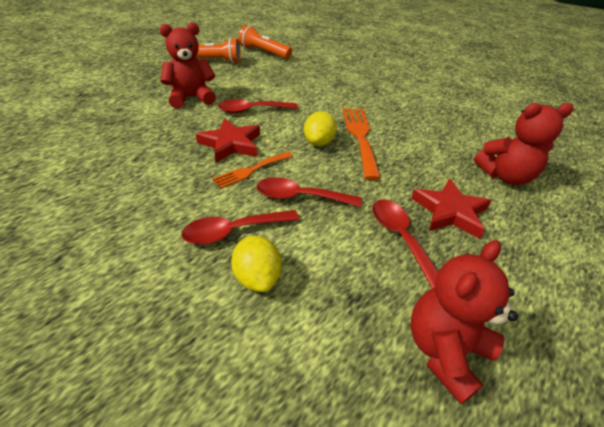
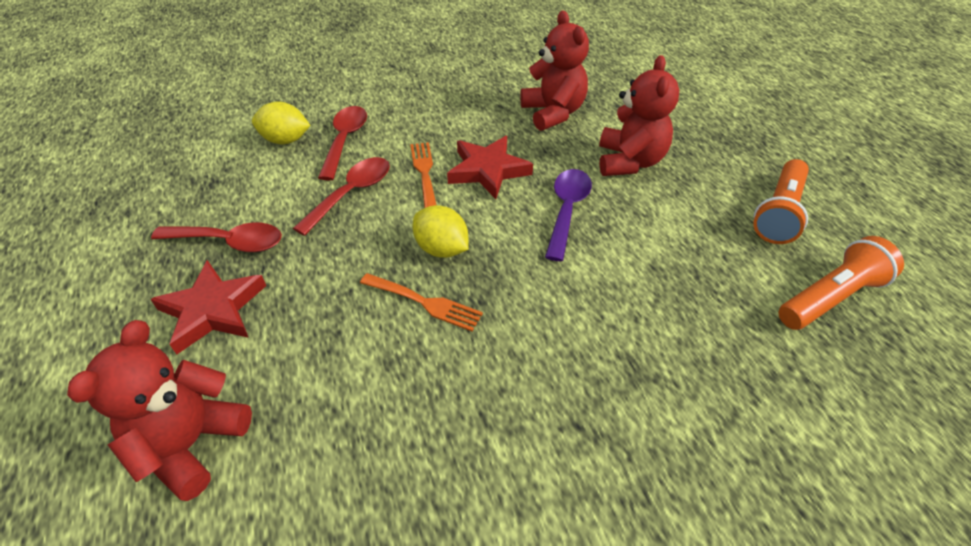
camera: 120 degrees right, 5 degrees up
red spoon [218,99,298,113] -> purple spoon [545,169,592,261]
orange fork [343,108,381,180] -> orange fork [360,273,483,331], size x0.61
red teddy bear [410,240,518,404] -> red teddy bear moved to [520,10,589,131]

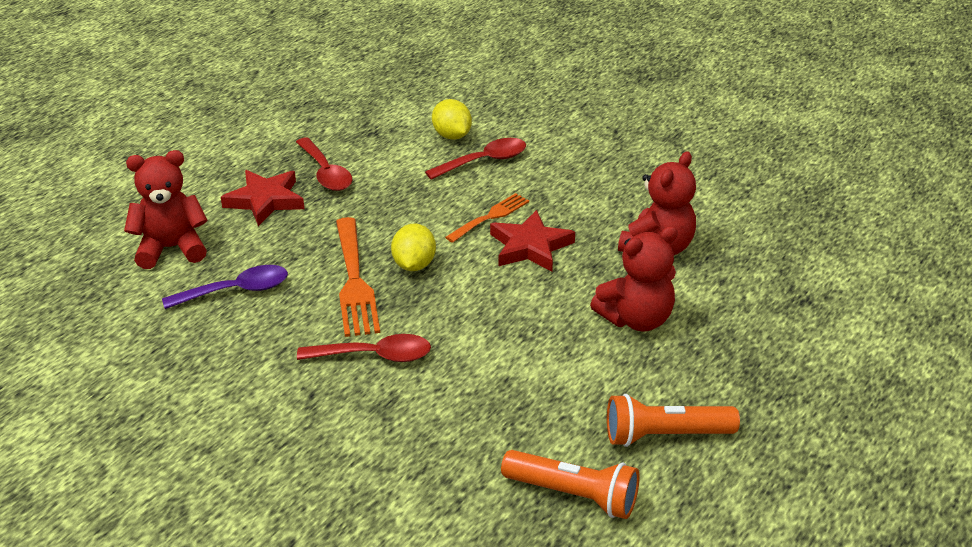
camera: 55 degrees right, 10 degrees down
red spoon [293,157,390,236] -> red spoon moved to [297,334,431,362]
orange fork [360,273,483,331] -> orange fork [336,217,380,337], size x1.65
purple spoon [545,169,592,261] -> purple spoon moved to [162,265,288,309]

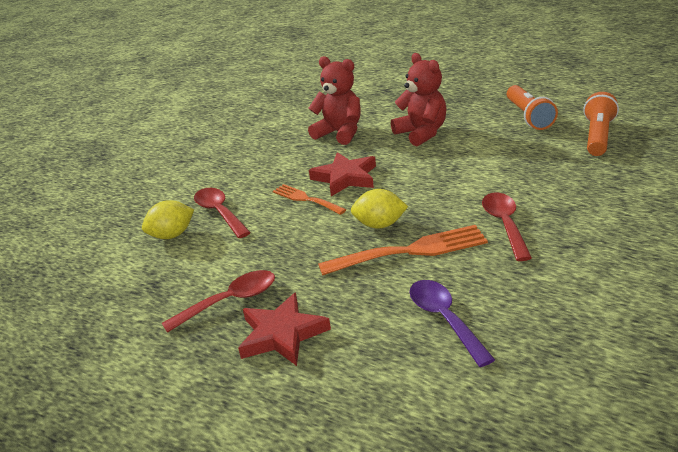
camera: 90 degrees left, 5 degrees down
red teddy bear [124,150,208,269] -> none

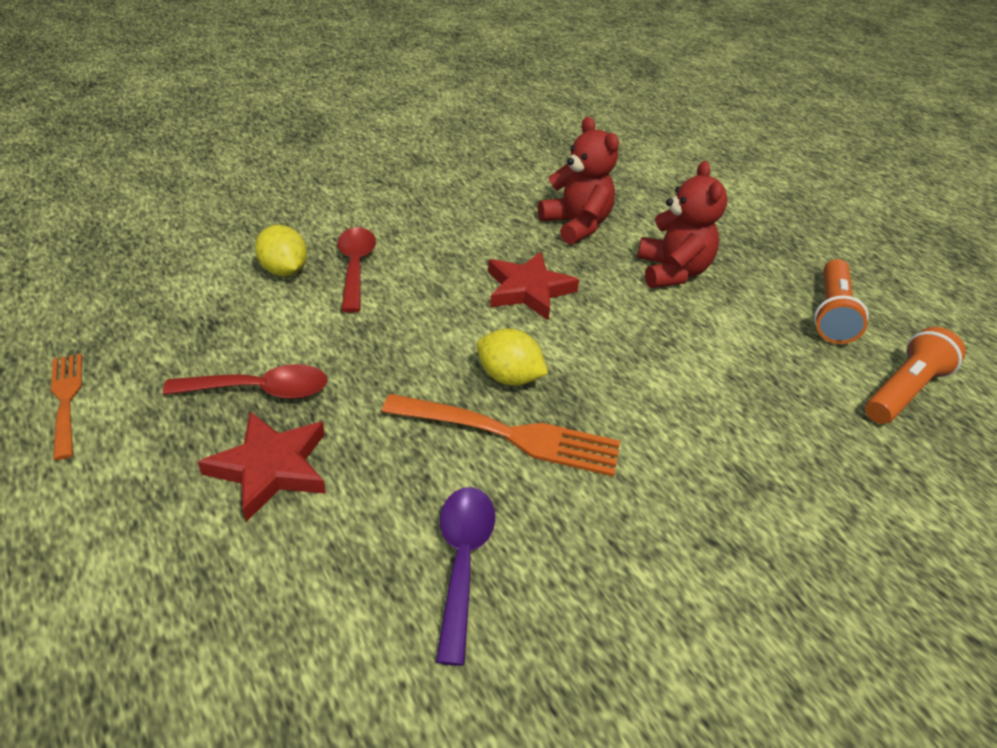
camera: 20 degrees right, 10 degrees up
yellow lemon [142,200,194,239] -> yellow lemon turned 60 degrees clockwise [255,225,307,276]
orange fork [273,184,346,215] -> orange fork moved to [51,354,82,460]
red spoon [482,193,532,261] -> none

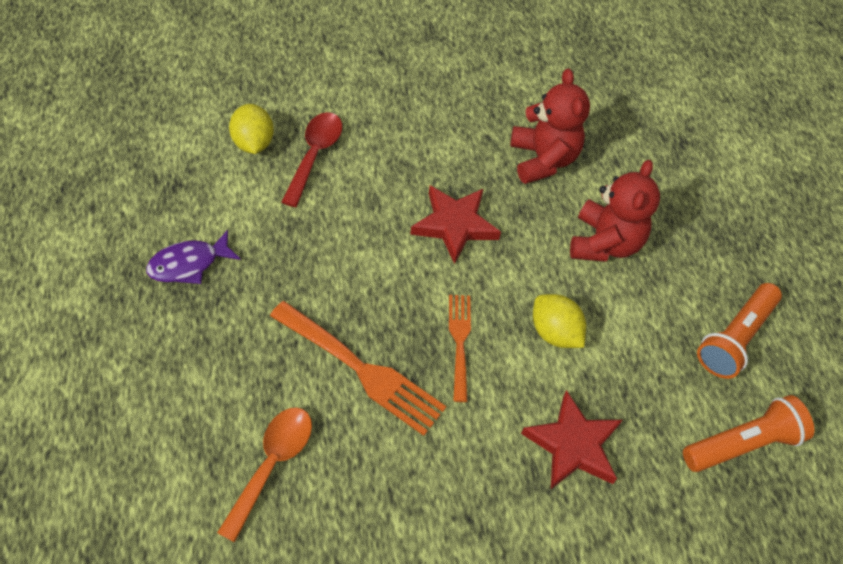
camera: 20 degrees right, 15 degrees up
orange fork [51,354,82,460] -> orange fork moved to [449,295,471,402]
red spoon [163,364,327,399] -> purple fish [146,230,241,284]
red star [198,411,326,522] -> red star moved to [521,390,622,489]
purple spoon [436,487,495,666] -> orange spoon [217,407,312,542]
yellow lemon [477,329,548,385] -> yellow lemon moved to [533,294,586,348]

